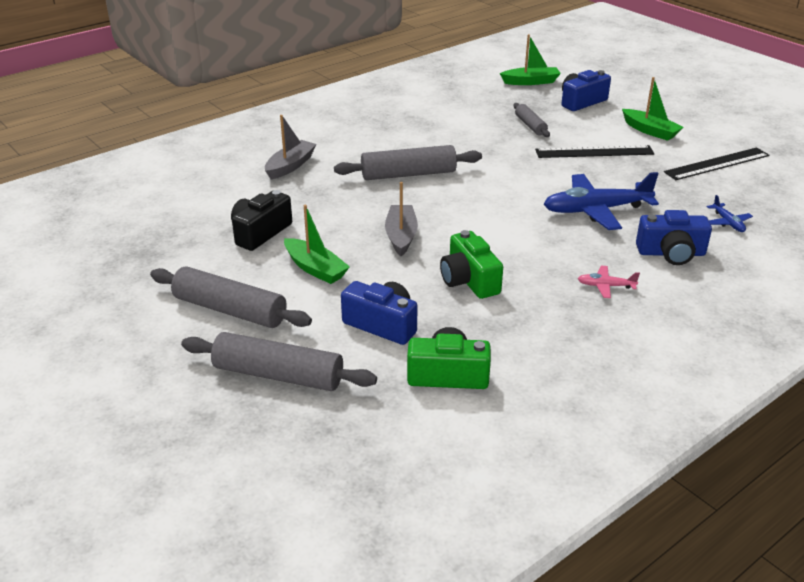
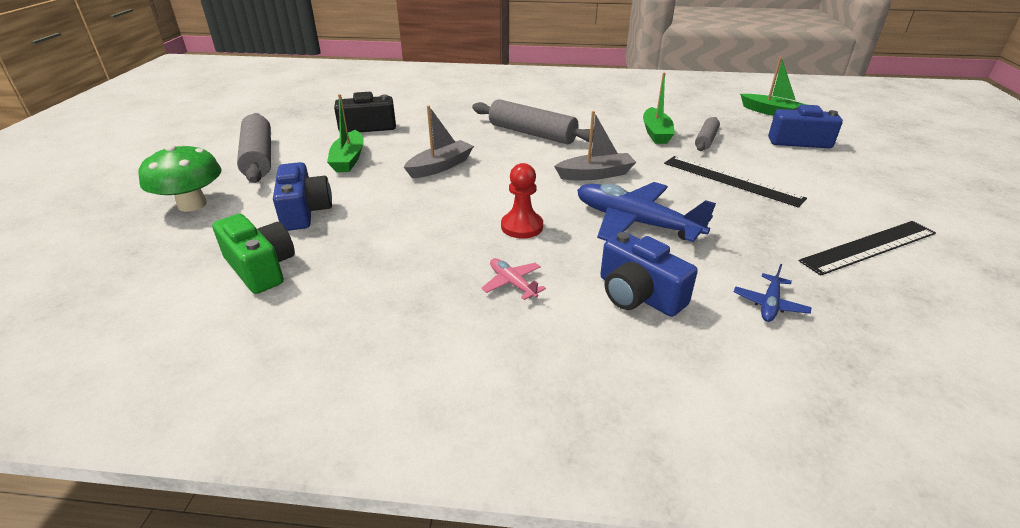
camera: 45 degrees right, 0 degrees up
grey rolling pin [181,332,377,391] -> green mushroom [138,144,222,212]
grey boat [265,115,317,180] -> grey boat moved to [554,111,636,180]
green camera [440,230,503,299] -> none
green boat [622,77,684,141] -> green boat moved to [643,73,675,144]
black ruler [664,147,769,180] -> black ruler turned 45 degrees counterclockwise [799,221,936,275]
none -> red pawn [501,163,543,239]

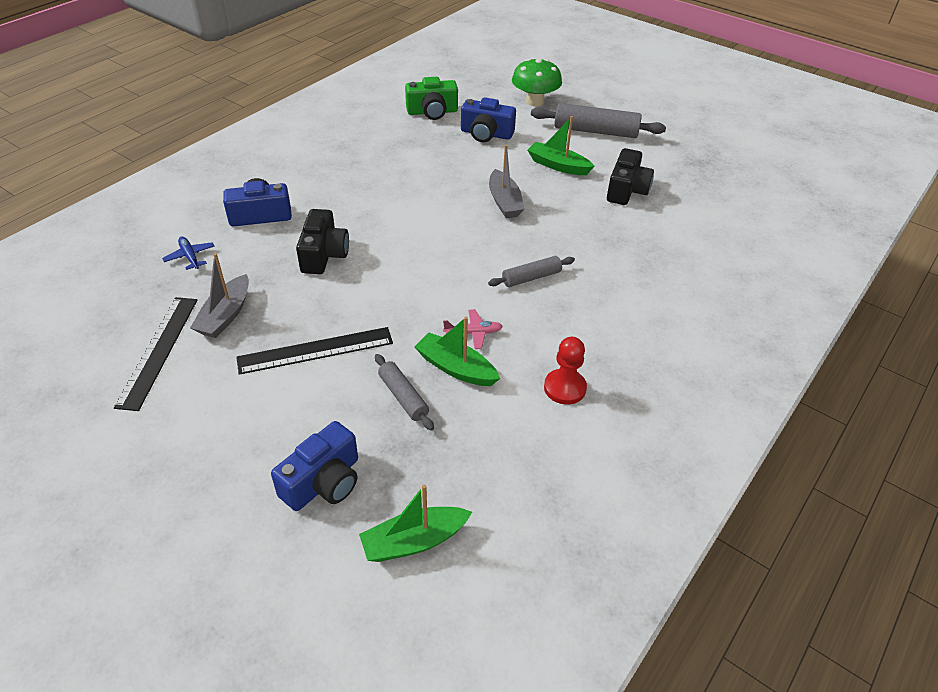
camera: 120 degrees right, 10 degrees up
grey rolling pin [472,99,594,144] -> grey rolling pin [488,256,575,287], size x0.57
pink plane [481,258,546,300] -> pink plane moved to [443,309,503,349]
red pawn [501,163,543,239] -> red pawn moved to [544,337,587,405]
grey boat [554,111,636,180] -> grey boat moved to [190,253,249,338]
blue plane [577,182,716,242] -> black camera [296,209,349,274]

